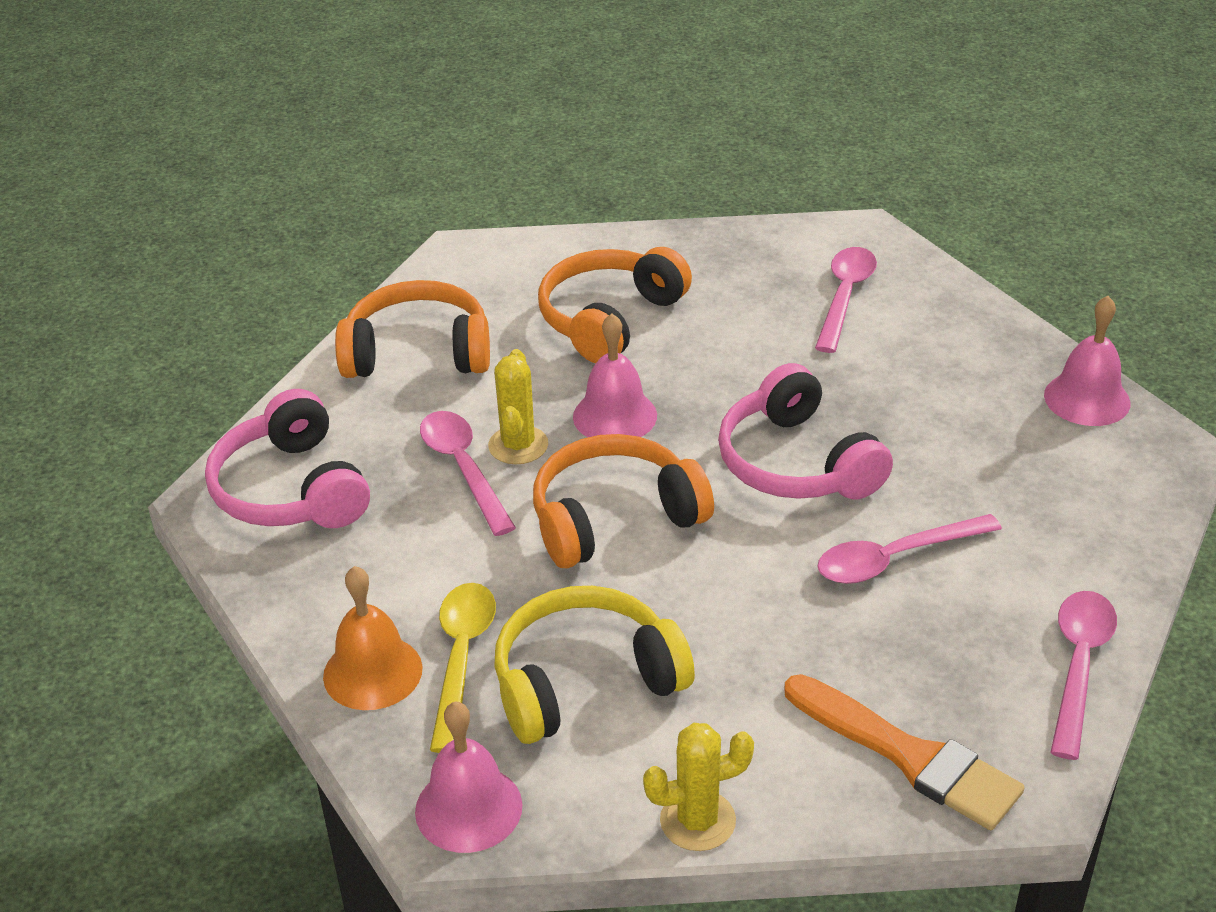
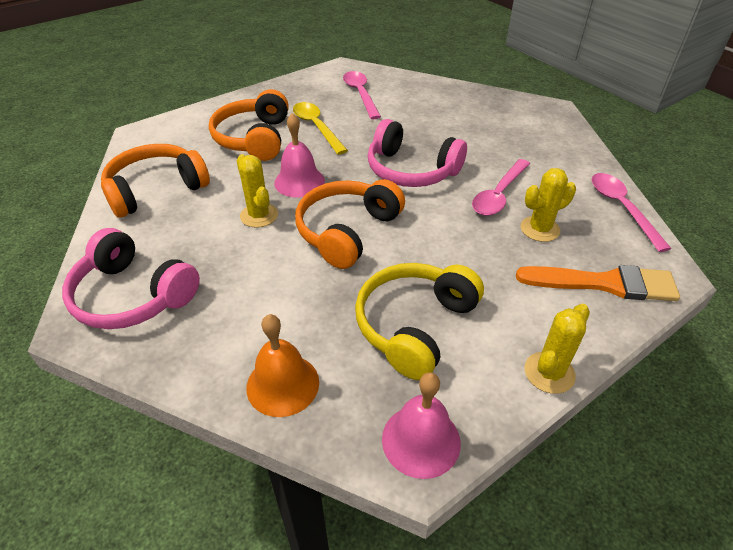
camera: 35 degrees left, 5 degrees up
pink spoon [420,411,516,536] -> none
yellow spoon [430,583,496,753] -> yellow spoon moved to [293,102,348,155]
pink bell [1044,296,1131,426] -> none
none -> yellow cactus [521,168,576,242]

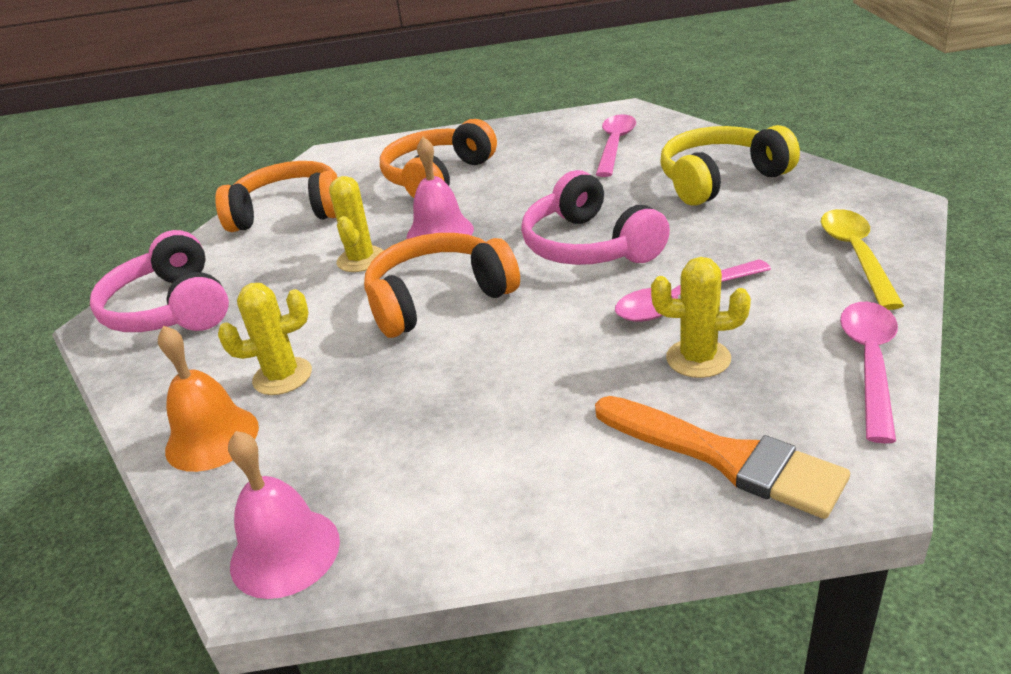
camera: 35 degrees right, 10 degrees down
yellow spoon [293,102,348,155] -> yellow spoon moved to [821,209,904,310]
yellow headphones [355,263,484,380] -> yellow headphones moved to [660,125,800,206]
yellow cactus [524,304,590,394] -> yellow cactus moved to [218,283,312,395]

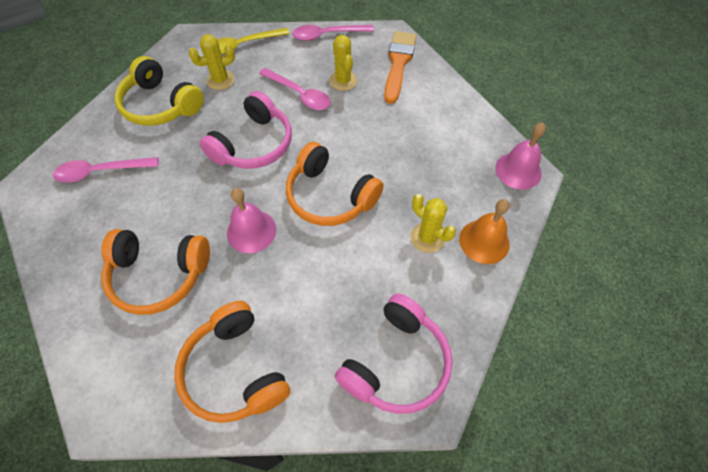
camera: 120 degrees left, 25 degrees up
yellow cactus [329,176,384,272] -> yellow cactus moved to [189,34,235,90]

